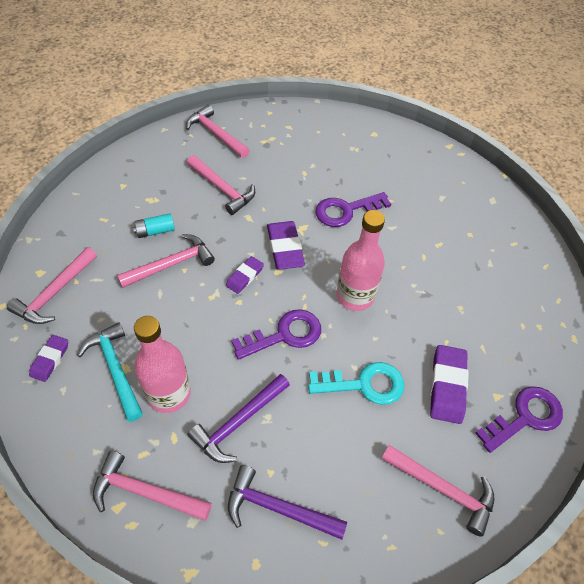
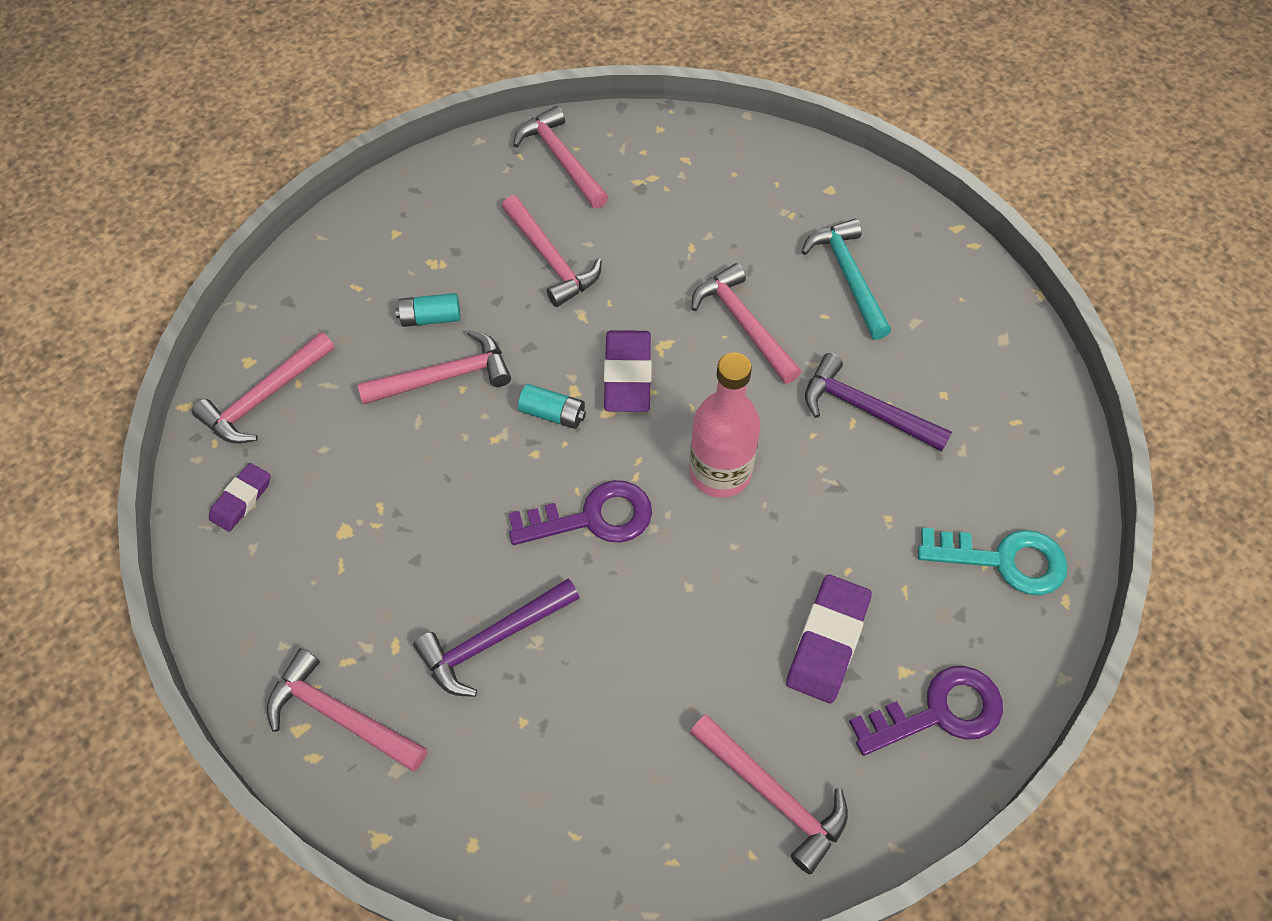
camera: 15 degrees right, 5 degrees up
turquoise hammer [77,322,143,422] -> turquoise hammer moved to [802,219,891,340]
pink bottle [134,316,191,413] -> none
purple eraser [226,256,264,294] -> turquoise battery [518,384,586,429]
purple hammer [228,465,347,540] -> purple hammer moved to [805,353,952,452]
turquoise key [308,362,404,405] -> turquoise key moved to [918,528,1068,595]
purple key [315,192,391,227] -> pink hammer [692,263,801,384]

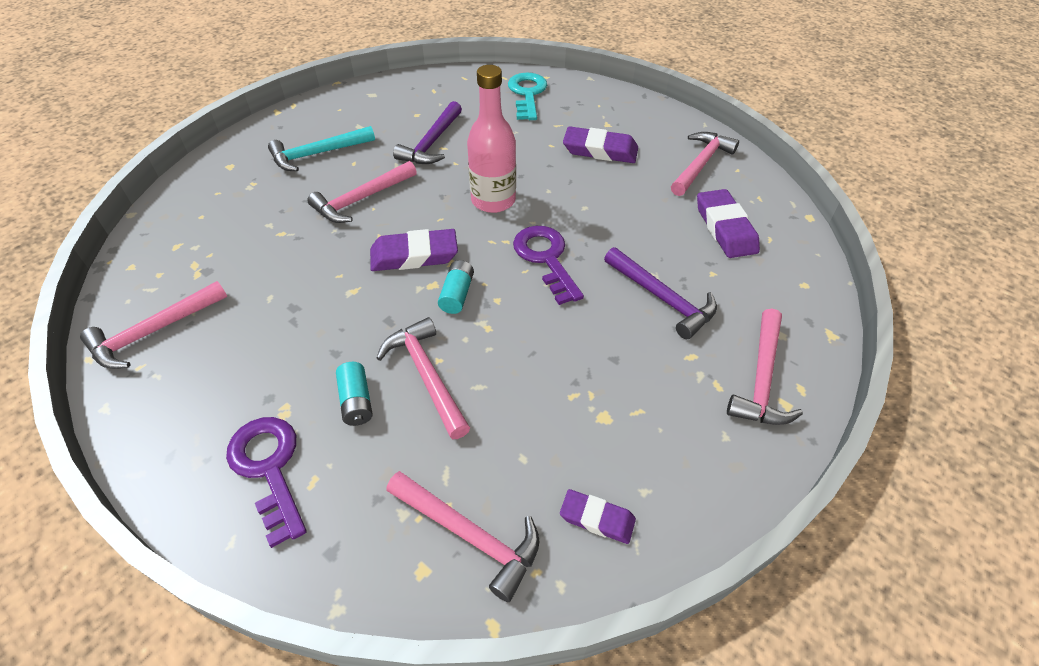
camera: 100 degrees left, 10 degrees down
pink hammer [502,195,602,307] -> none
purple key [849,666,1003,756] -> purple key moved to [226,417,306,548]
none -> purple eraser [697,189,760,258]

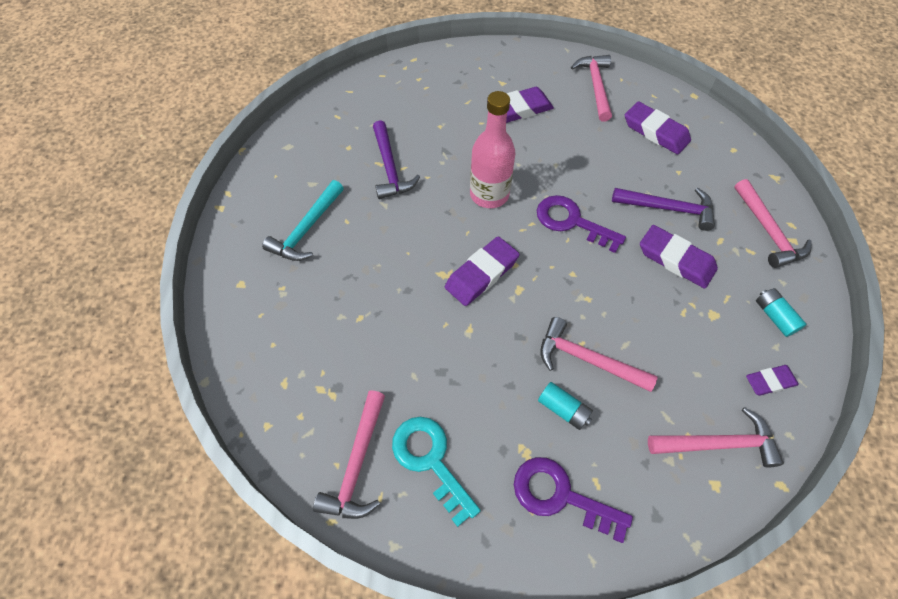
camera: 35 degrees left, 10 degrees up
pink hammer [307,161,417,223] -> none
turquoise battery [438,260,474,314] -> turquoise battery moved to [756,288,807,337]
turquoise key [508,73,547,120] -> turquoise key moved to [392,417,481,527]
none -> purple eraser [640,225,718,289]

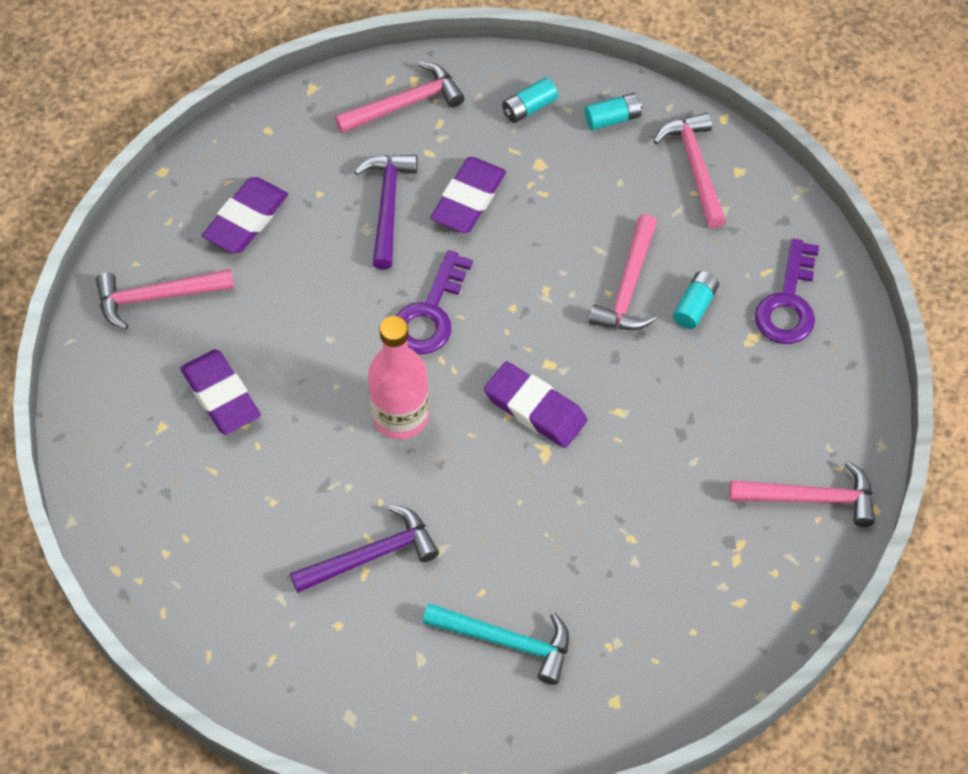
camera: 100 degrees left, 0 degrees up
turquoise key [392,417,481,527] -> none
purple eraser [746,365,799,396] -> turquoise battery [585,93,643,130]

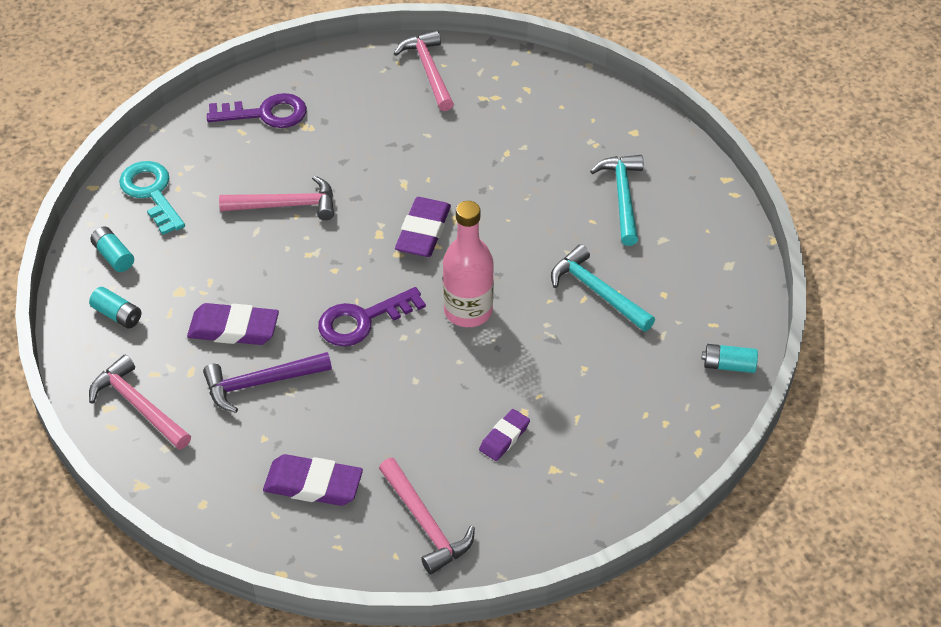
camera: 110 degrees left, 10 degrees down
purple eraser [180,349,261,435] -> purple eraser [479,409,530,461], size x0.61
purple hammer [290,505,439,593] -> turquoise hammer [551,244,655,332]
purple key [395,250,473,355] -> purple key turned 150 degrees clockwise [318,287,426,346]
pink hammer [653,113,726,228] -> turquoise key [119,161,185,235]
turquoise battery [673,271,719,329] -> turquoise battery moved to [702,344,758,373]

